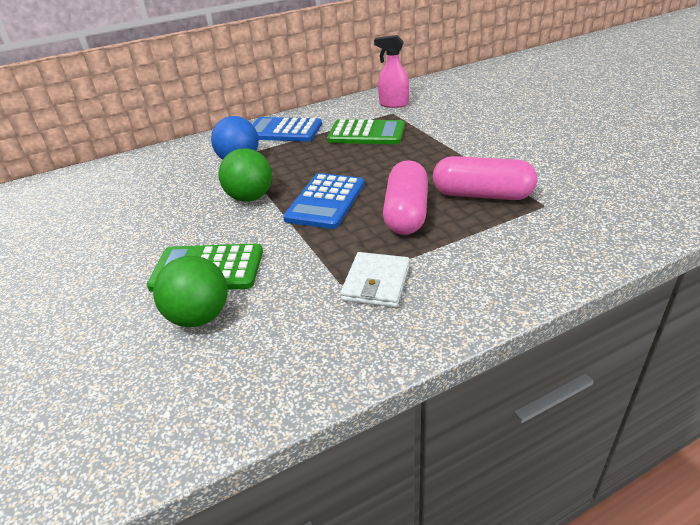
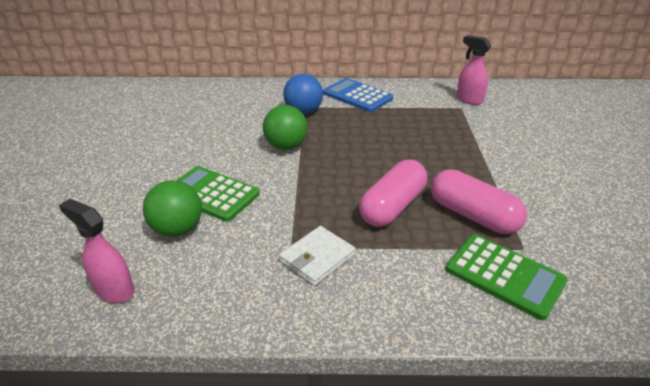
camera: 25 degrees right, 0 degrees up
blue calculator [283,173,365,229] -> none
green calculator [327,119,405,144] -> green calculator moved to [446,234,568,320]
none -> pink spray bottle [59,199,135,303]

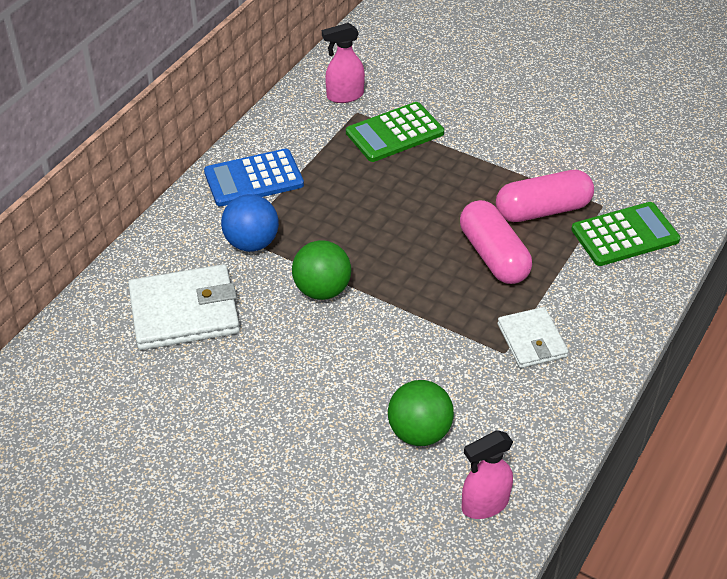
camera: 60 degrees left, 10 degrees up
green calculator [176,166,260,222] -> green calculator moved to [346,102,444,162]
none -> white wallet [128,264,240,350]

